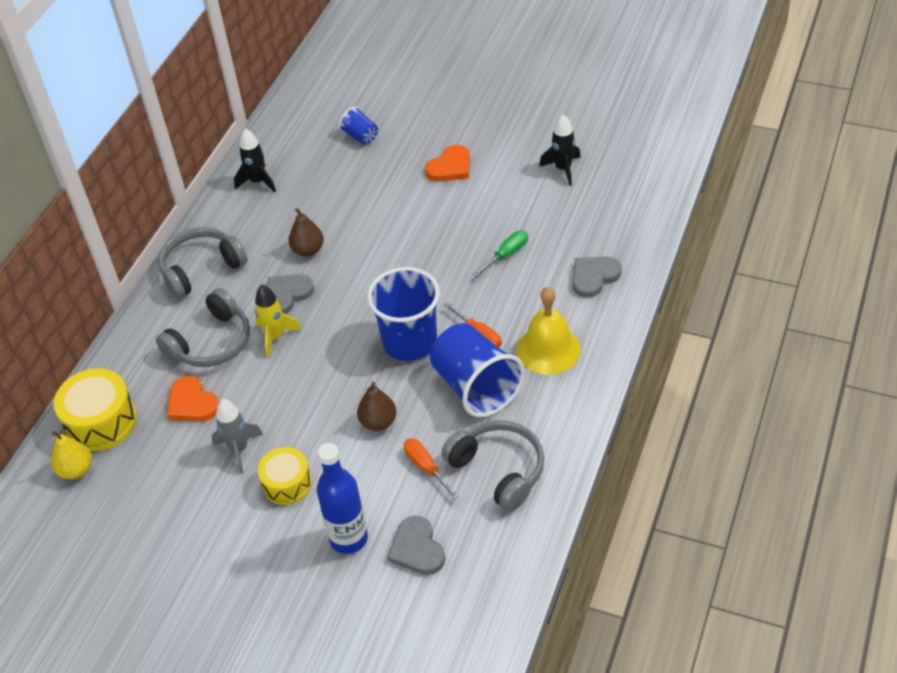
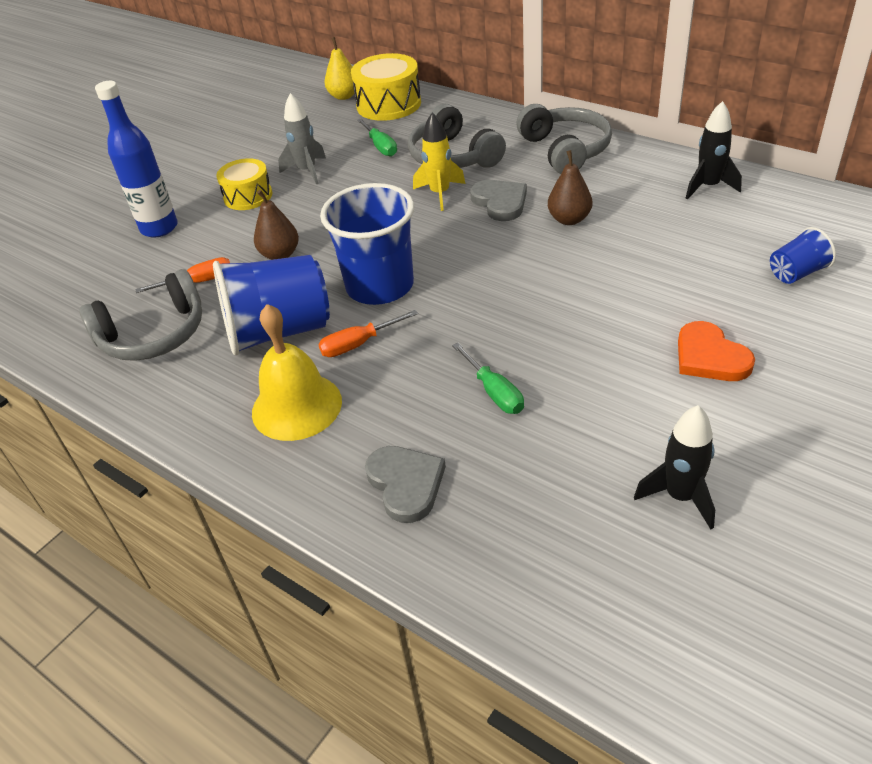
camera: 105 degrees right, 5 degrees down
orange heart [167,376,219,421] -> green screwdriver [357,118,397,156]
grey heart [387,516,446,575] -> none

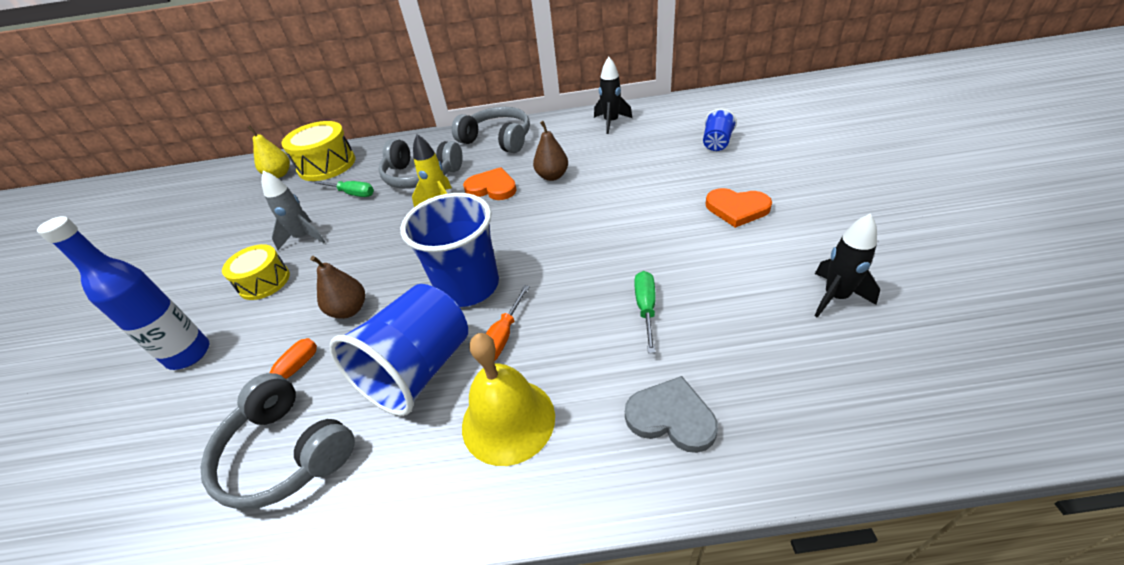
camera: 40 degrees left, 0 degrees up
grey headphones [79,269,202,361] -> grey headphones turned 105 degrees clockwise [201,373,355,510]
green screwdriver [452,343,524,414] -> green screwdriver turned 105 degrees counterclockwise [635,271,656,353]
grey heart [470,180,527,221] -> orange heart [463,167,517,200]

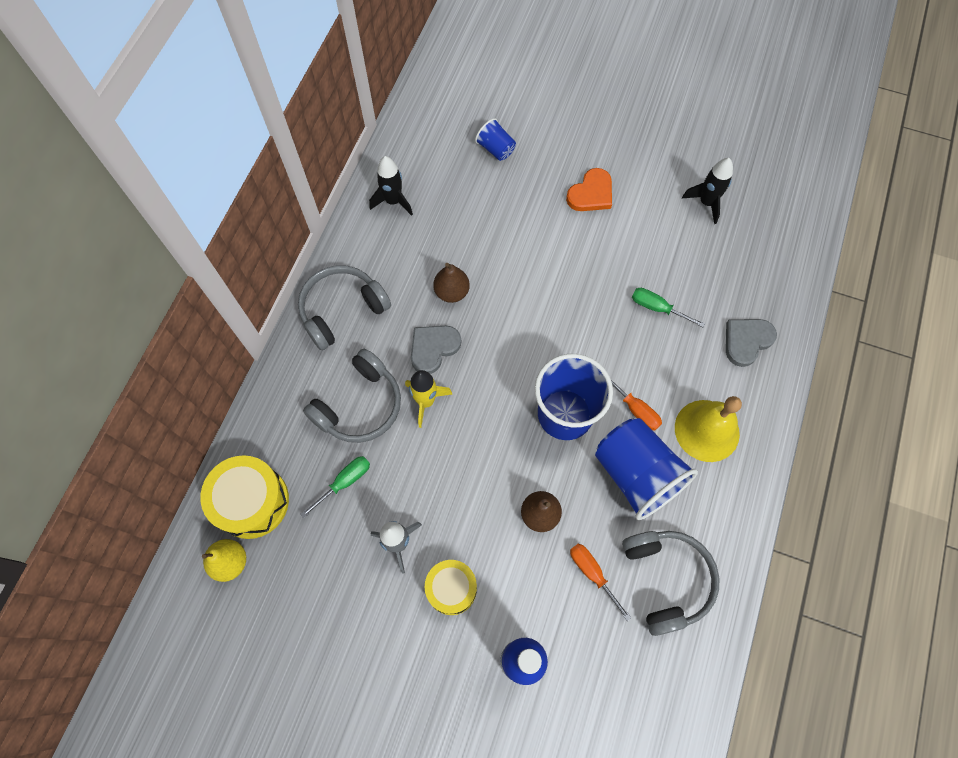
camera: 70 degrees left, 25 degrees up
grey headphones [201,373,355,510] -> grey headphones turned 75 degrees counterclockwise [622,531,720,636]
orange heart [463,167,517,200] -> grey heart [411,326,461,374]

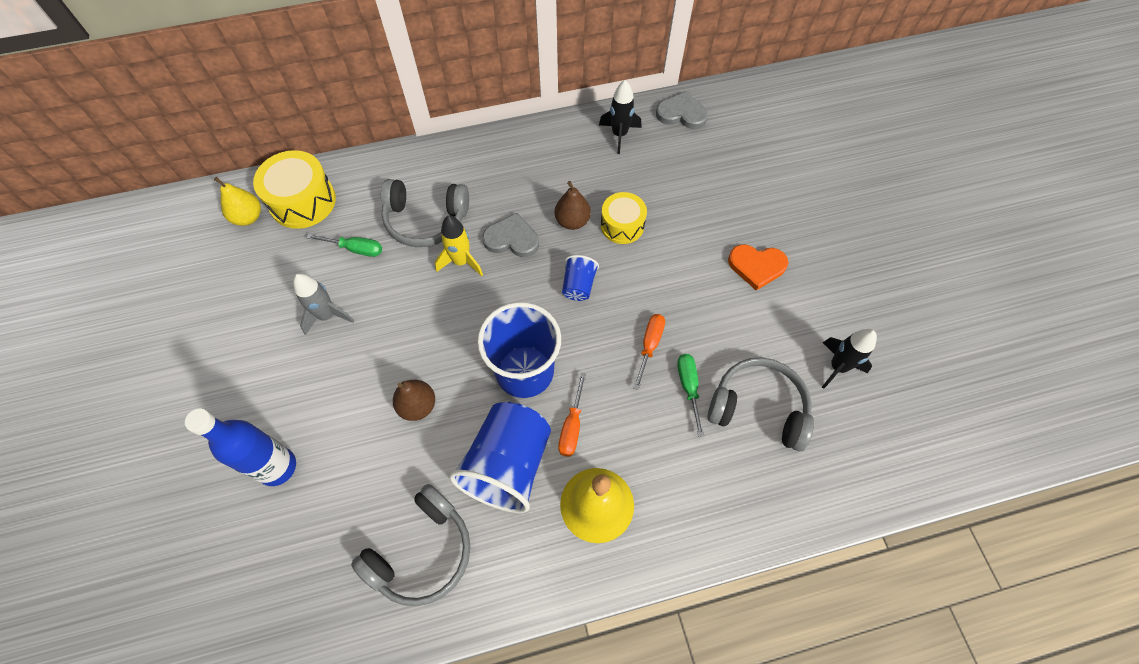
camera: 55 degrees right, 5 degrees down
grey headphones [298,265,391,350] -> grey headphones moved to [708,357,814,451]
yellow drum [425,560,477,615] -> yellow drum moved to [601,192,647,244]
blue cup [475,118,516,161] -> blue cup moved to [562,255,599,301]
orange screwdriver [570,544,631,621] -> orange screwdriver moved to [633,314,665,390]
grey heart [726,319,777,367] -> grey heart moved to [656,91,708,129]

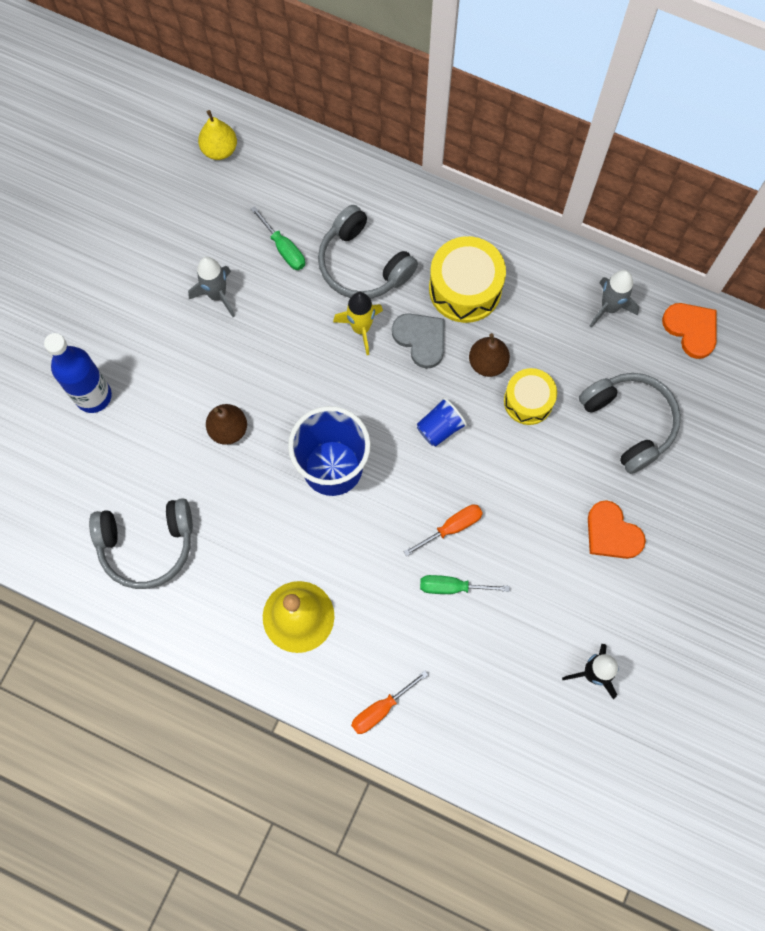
camera: 40 degrees right, 10 degrees up
yellow drum [253,150,336,229] -> yellow drum moved to [429,236,506,323]
blue cup [449,402,551,513] -> none
orange screwdriver [558,373,586,457] -> orange screwdriver moved to [351,671,428,734]
black rocket [599,80,641,154] -> grey rocket [590,270,640,328]
grey heart [656,91,708,129] -> orange heart [662,303,716,359]
green screwdriver [677,354,704,437] -> green screwdriver turned 120 degrees counterclockwise [420,575,510,594]
grey headphones [708,357,814,451] -> grey headphones moved to [579,373,681,474]

